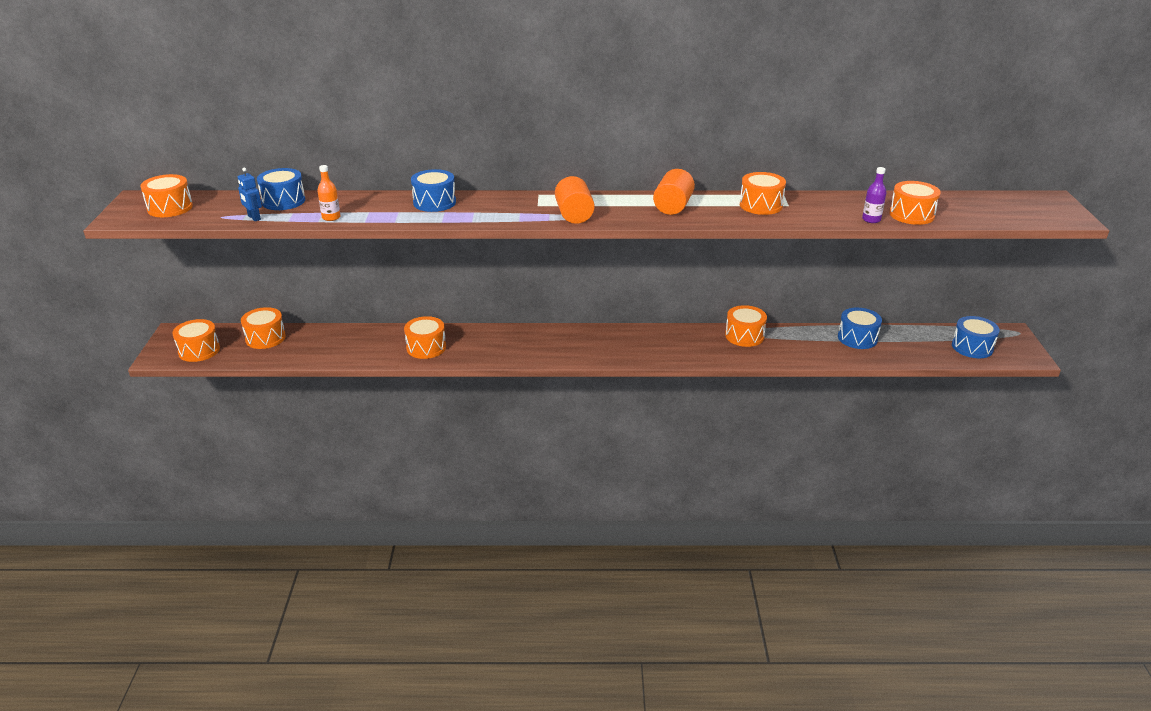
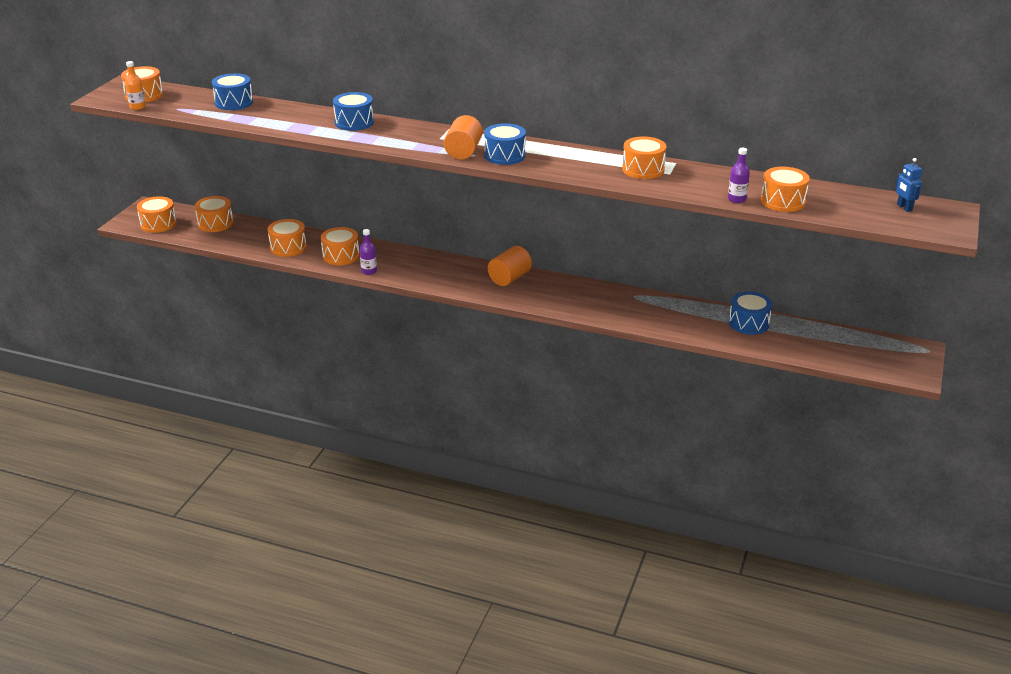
camera: 20 degrees right, 0 degrees up
blue robot [238,168,262,221] -> blue robot moved to [896,158,922,212]
orange bottle [317,165,341,221] -> orange bottle moved to [125,61,146,110]
orange cylinder [653,169,695,215] -> orange cylinder moved to [488,246,532,286]
orange drum [725,305,767,347] -> orange drum moved to [268,219,307,257]
blue drum [952,316,1000,358] -> blue drum moved to [484,123,526,165]
none -> purple bottle [360,229,377,275]

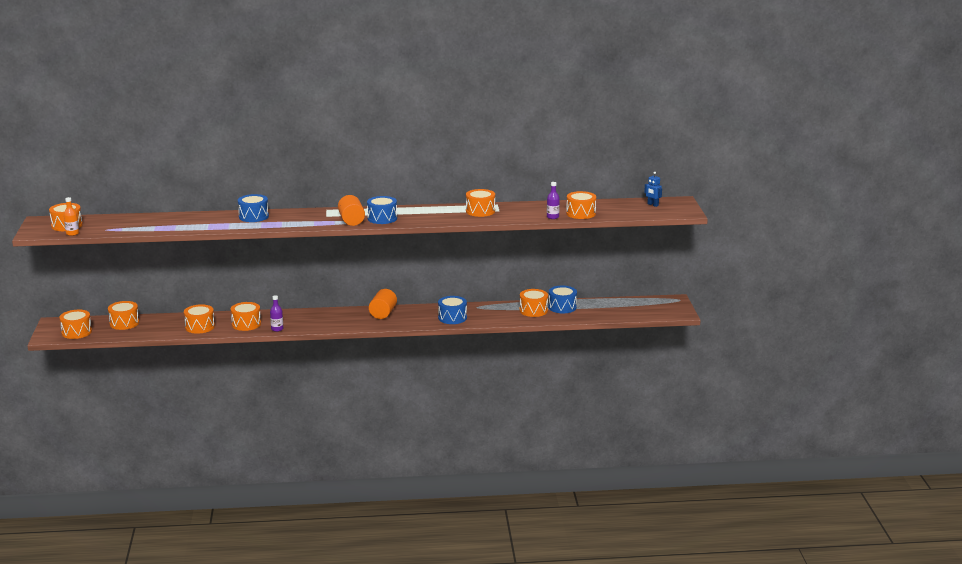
camera: 25 degrees left, 10 degrees down
blue drum [212,73,253,110] -> blue drum moved to [438,296,467,324]
none -> orange drum [520,289,548,317]

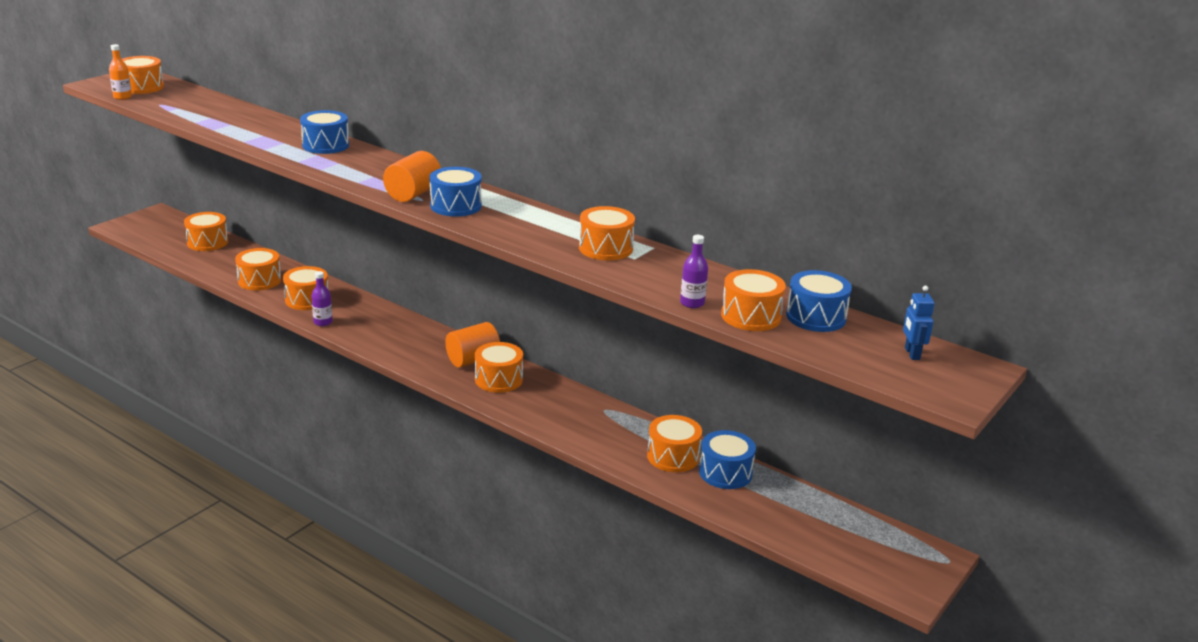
camera: 40 degrees right, 5 degrees up
orange drum [59,310,92,339] -> orange drum moved to [475,342,523,393]
blue drum [438,296,467,324] -> blue drum moved to [786,270,852,332]

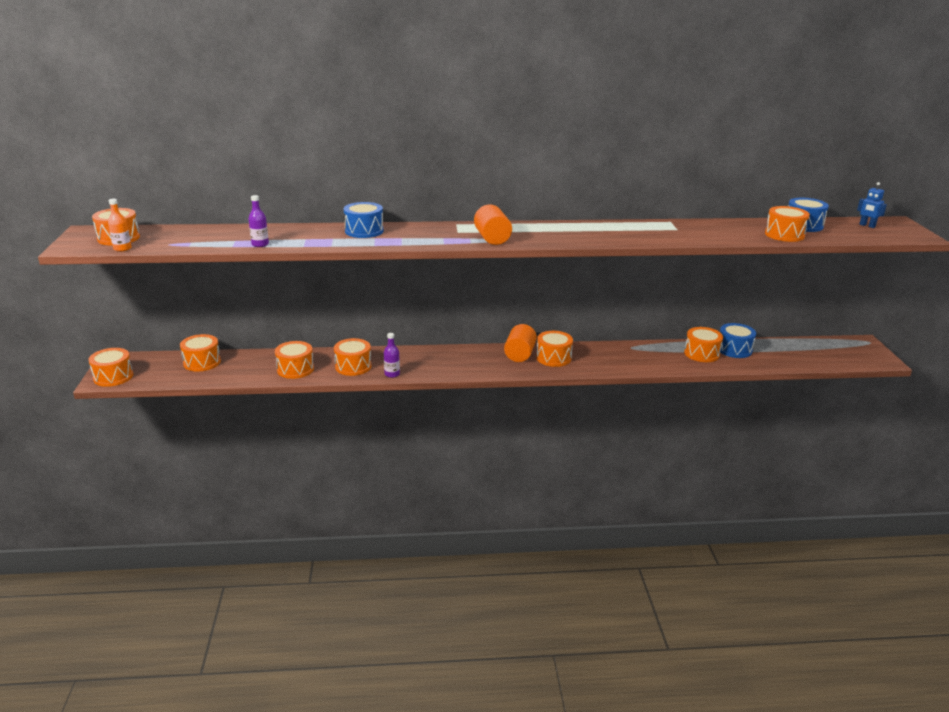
camera: 40 degrees left, 0 degrees up
blue drum [430,167,482,217] -> none
orange drum [579,206,635,260] -> orange drum moved to [88,348,133,387]
purple bottle [680,235,708,308] -> purple bottle moved to [249,195,269,247]

